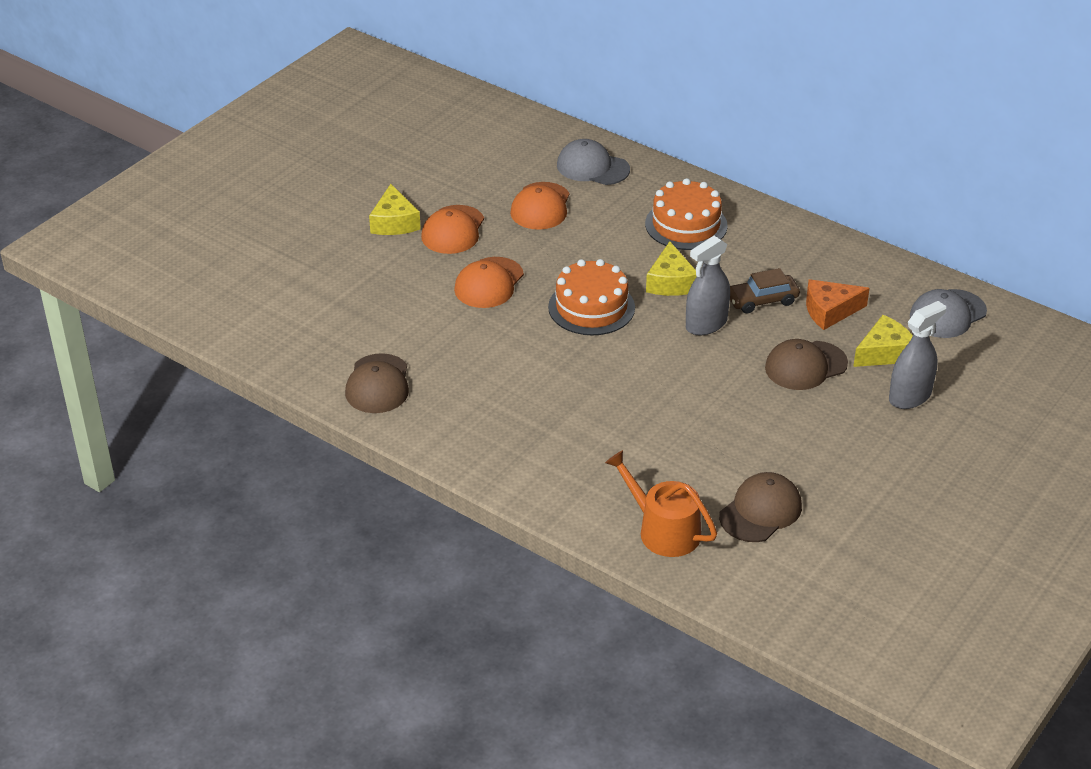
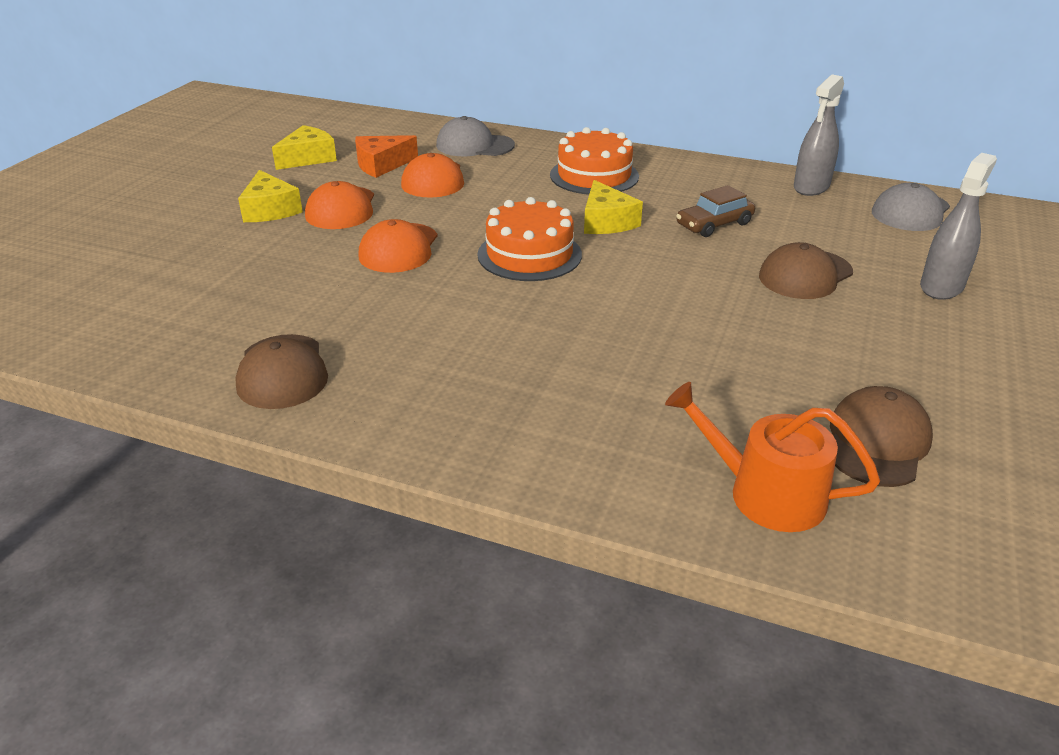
camera: 15 degrees left, 5 degrees down
grey spray bottle [686,236,730,335] -> grey spray bottle moved to [794,75,844,196]
orange cheese [806,279,870,330] -> orange cheese moved to [355,135,418,178]
yellow cheese [853,315,913,367] -> yellow cheese moved to [272,125,337,170]

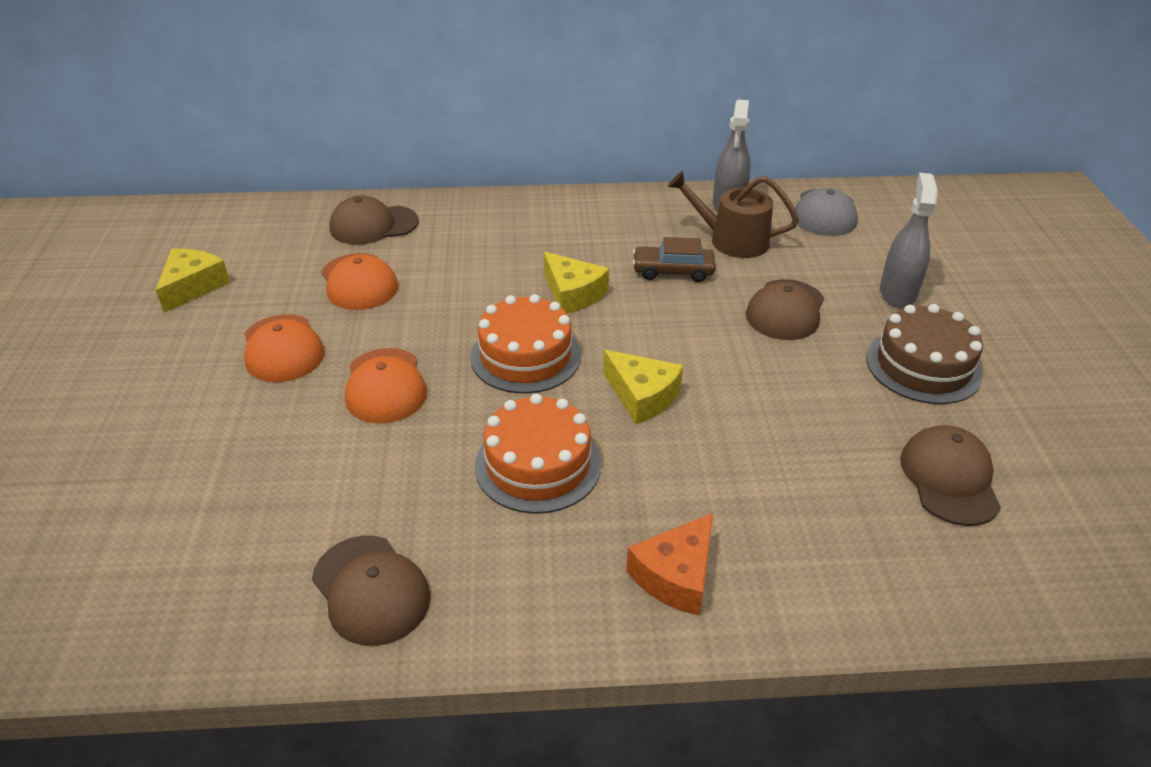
camera: 25 degrees left, 5 degrees up
yellow cheese [238,170,303,222] -> yellow cheese moved to [603,350,683,424]
orange cheese [355,135,418,178] -> orange cheese moved to [626,513,713,615]
grey cap [436,116,515,156] -> brown cap [329,195,418,245]
orange cake [550,127,639,195] -> orange cake moved to [475,394,601,514]
orange watering can [665,382,880,532] -> none
brown car [676,185,755,237] -> brown car turned 60 degrees clockwise [632,237,715,282]
none -> brown watering can [668,171,799,258]
none -> brown cake [866,304,983,404]

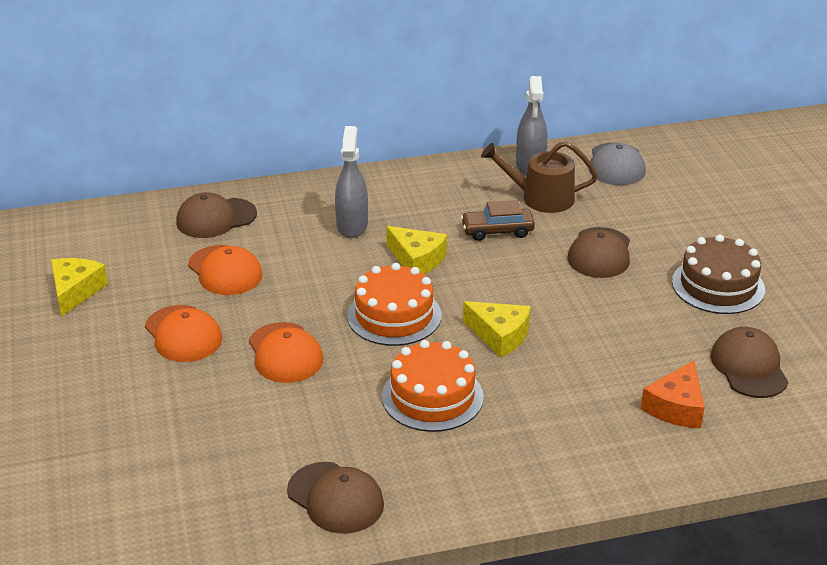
camera: 10 degrees left, 5 degrees down
orange cheese [626,513,713,615] -> orange cheese moved to [641,360,705,428]
grey spray bottle [880,173,938,308] -> grey spray bottle moved to [335,126,368,238]

